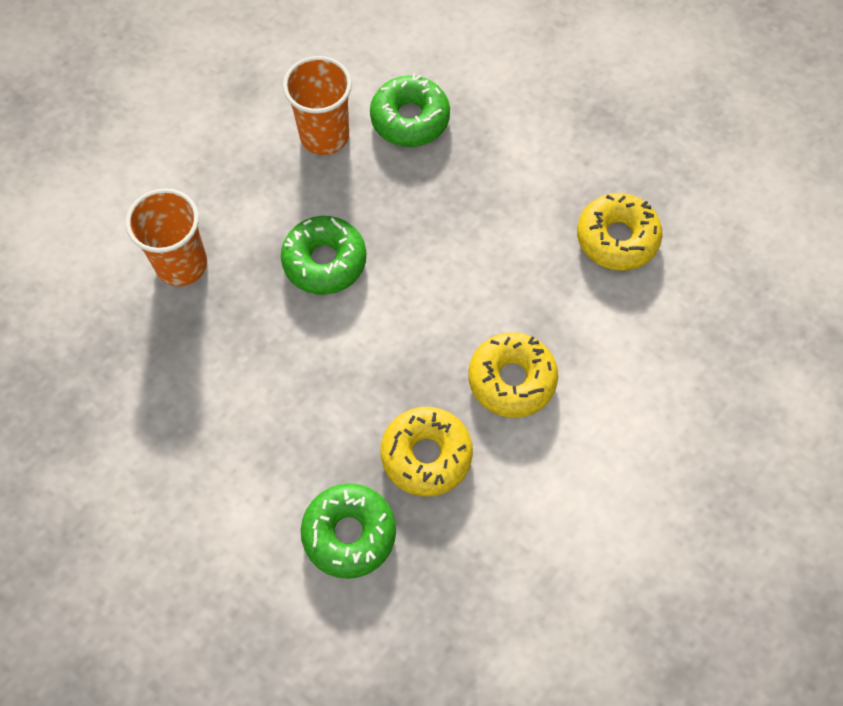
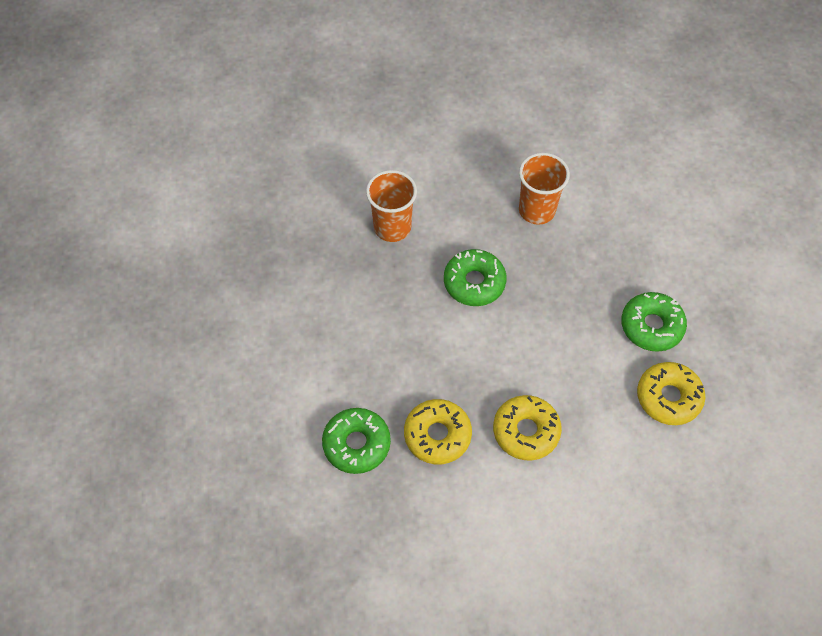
camera: 40 degrees right, 5 degrees down
green donut [370,73,450,147] -> green donut moved to [621,292,687,352]

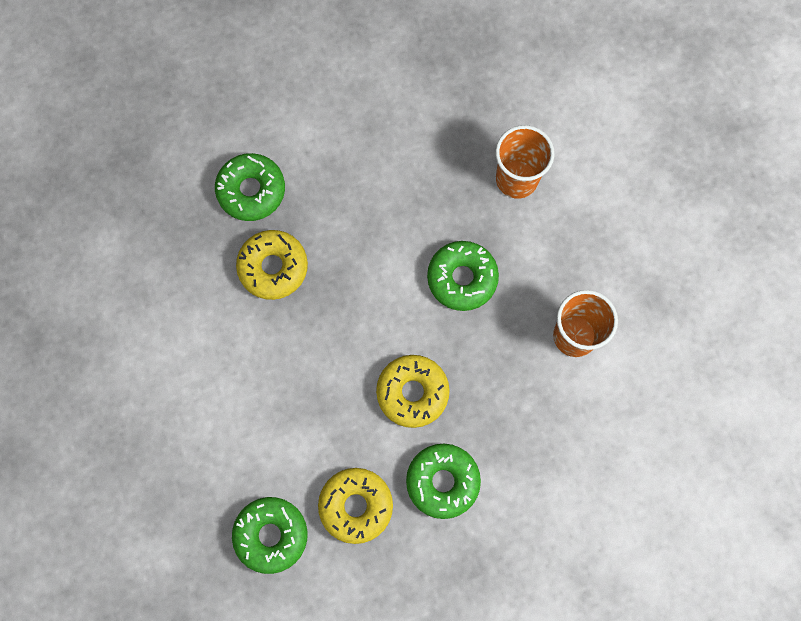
camera: 80 degrees right, 15 degrees up
yellow donut [493,395,562,460] -> yellow donut moved to [376,355,450,428]
none -> green donut [232,497,308,574]

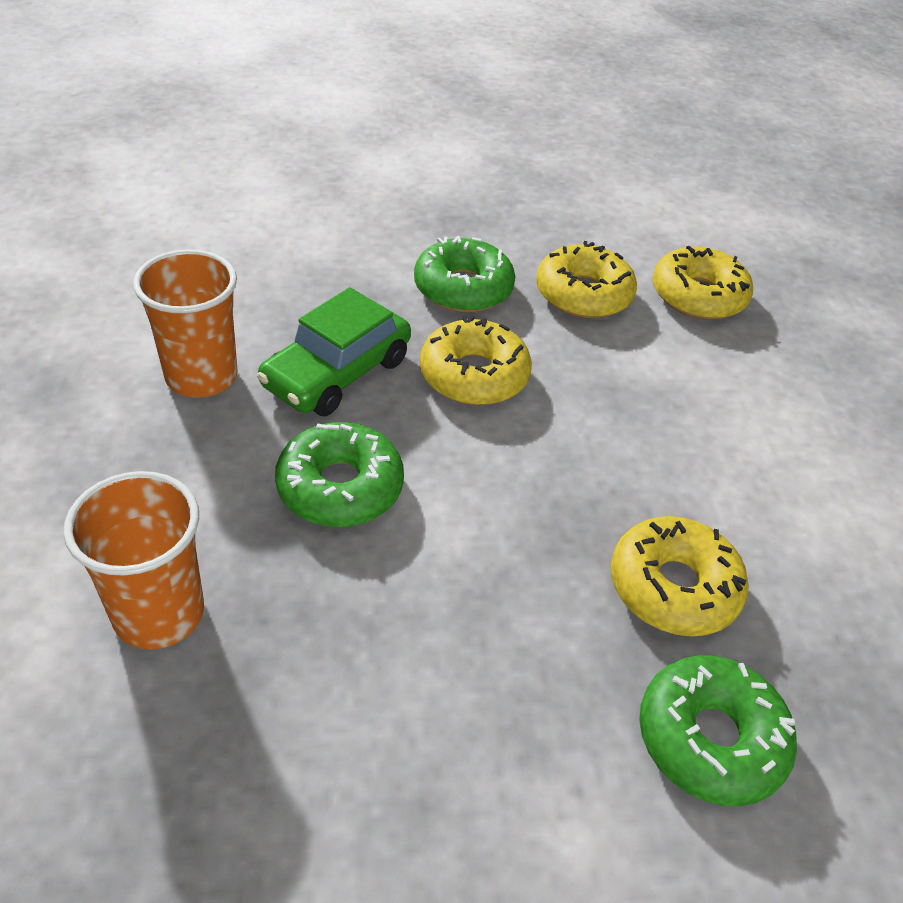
camera: 170 degrees left, 30 degrees down
green donut [232,497,308,574] -> yellow donut [653,246,753,320]
none -> green car [257,287,411,416]

